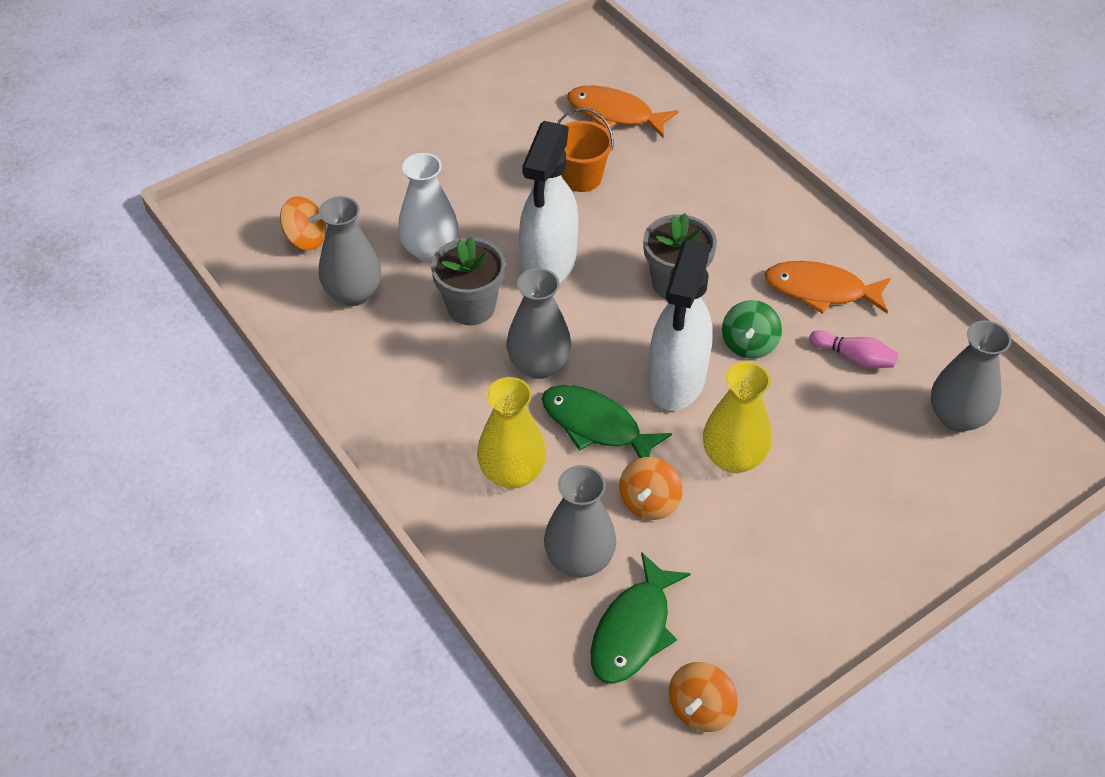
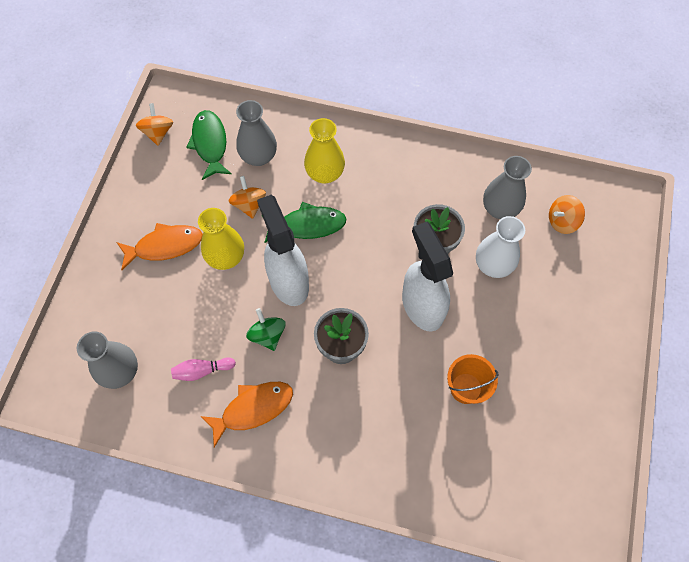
camera: 140 degrees right, 15 degrees up
grey vase [507,268,571,379] -> none
orange fish [567,86,678,138] -> orange fish moved to [117,223,203,270]

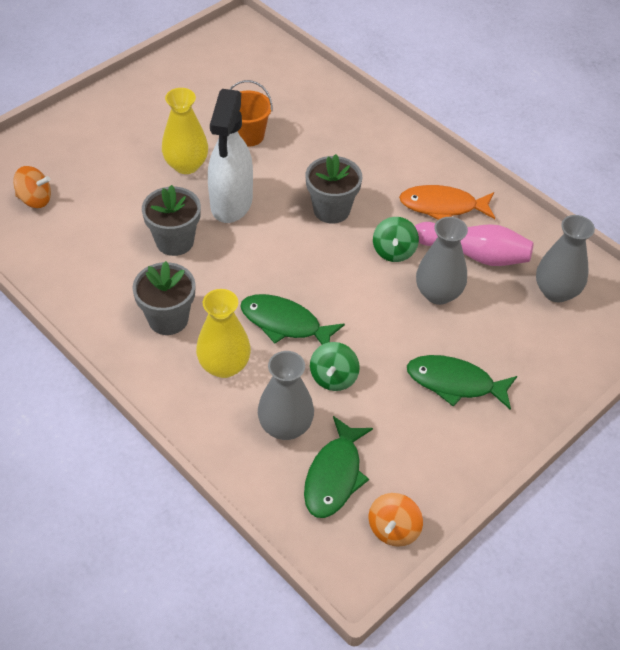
camera: 150 degrees left, 15 degrees down
orange fish [117,223,203,270] -> green fish [407,355,517,410]
pink bowling pin [171,358,236,381] -> pink bowling pin [415,222,534,266], size x1.76
yellow vase [198,208,244,270] -> yellow vase moved to [162,88,208,174]
orange spinning top [229,176,266,219] -> green spinning top [310,342,360,391]
white spray bottle [257,195,309,306] -> none
white vase [476,216,525,278] -> none
grey vase [483,156,532,219] -> grey vase moved to [416,217,468,305]
none -> grey flower pot [132,261,196,335]

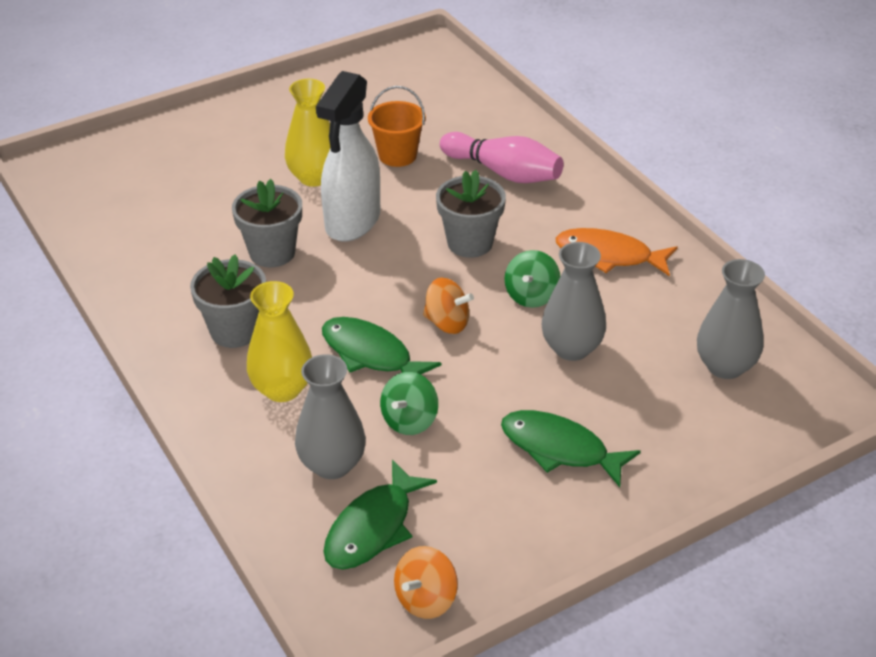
camera: 15 degrees right, 10 degrees down
orange spinning top [13,166,51,208] -> orange spinning top moved to [423,278,474,334]
pink bowling pin [415,222,534,266] -> pink bowling pin moved to [440,132,564,183]

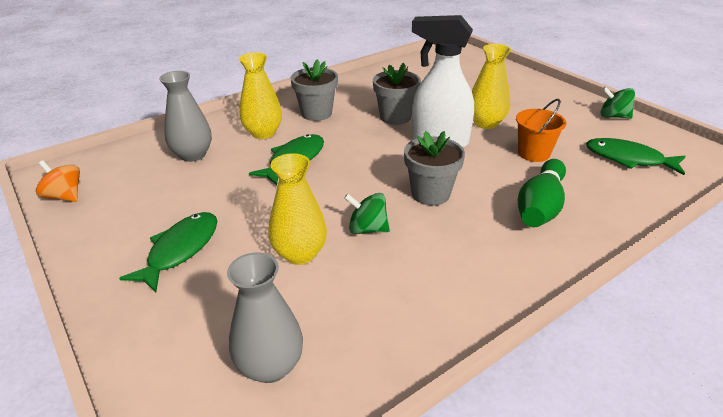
camera: 85 degrees right, 5 degrees down
green fish [323,460,437,570] -> green fish moved to [586,138,686,175]
green spinning top [380,372,438,435] -> green spinning top moved to [601,87,635,119]
orange spinning top [423,278,474,334] -> none
pink bowling pin [440,132,564,183] -> green bowling pin [518,159,566,227]
grey vase [542,242,606,361] -> yellow vase [268,153,327,265]
orange fish [555,228,678,277] -> none

